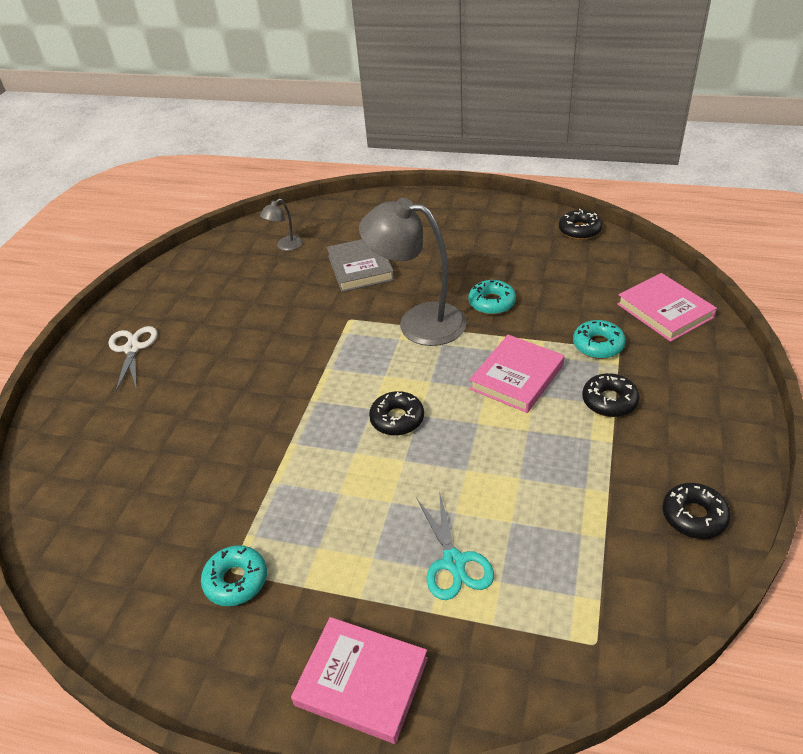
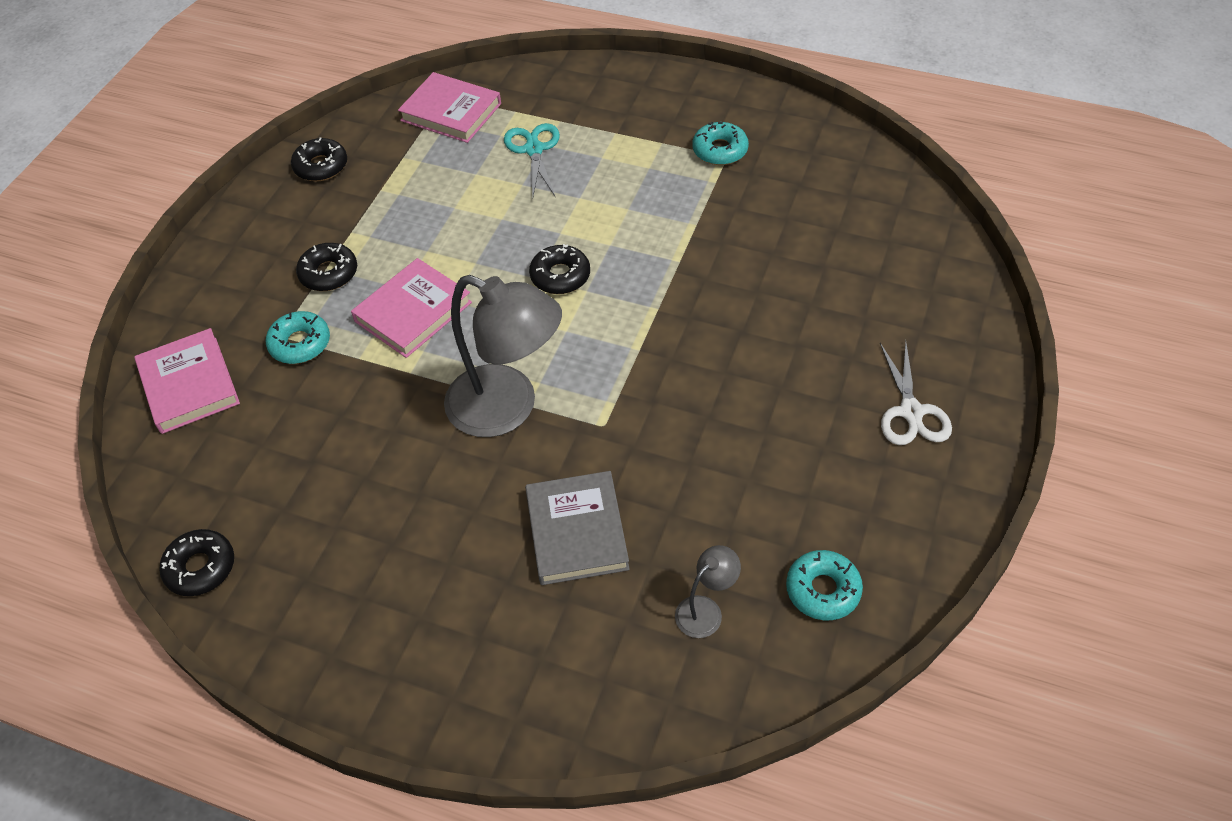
camera: 175 degrees left, 10 degrees up
pink book [291,617,428,744] -> pink book moved to [398,72,501,143]
turquoise donut [468,280,516,315] -> turquoise donut moved to [786,550,863,620]

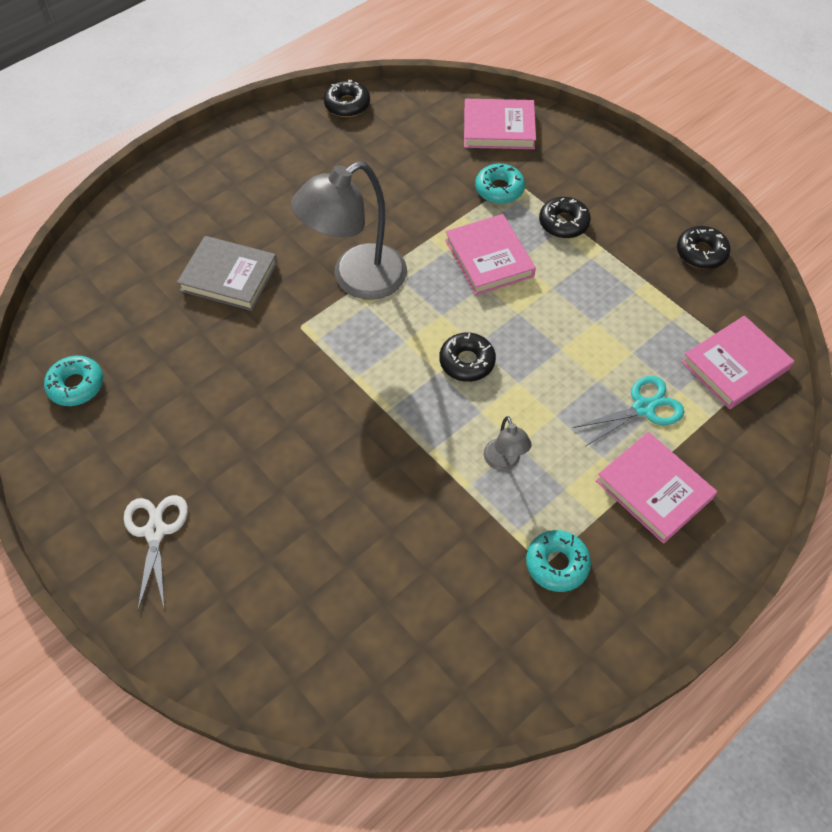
camera: 115 degrees right, 5 degrees up
turquoise scissors [504,123,560,196] -> turquoise scissors turned 45 degrees counterclockwise [573,376,684,447]
grey lamp [675,545,741,638] -> grey lamp moved to [484,416,532,471]
white scissors [880,341,952,445] -> white scissors turned 60 degrees clockwise [124,495,188,612]
none -> pink book [596,432,717,544]

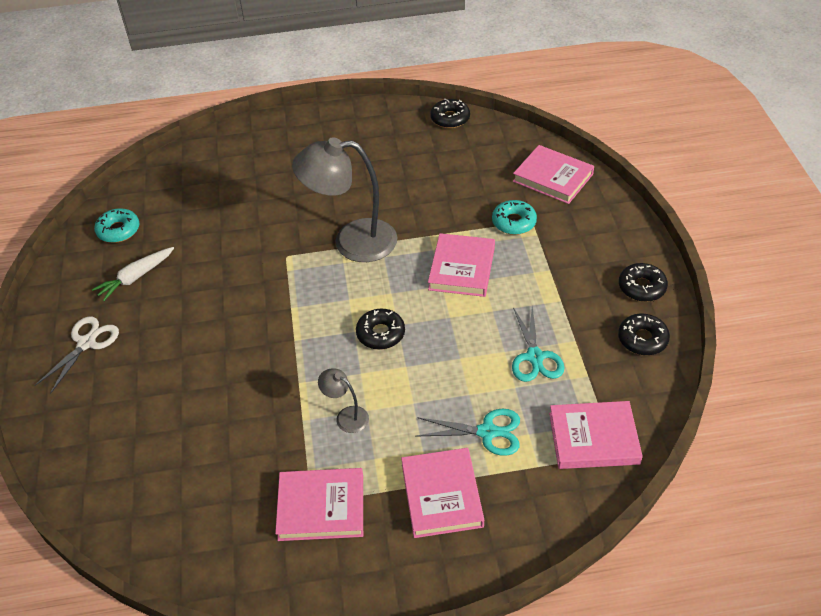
camera: 35 degrees right, 10 degrees down
grey book [177,236,277,311] -> none
grey lamp [484,416,532,471] -> grey lamp turned 105 degrees clockwise [318,368,369,433]
turquoise donut [526,530,591,592] -> pink book [275,468,363,541]
black donut [539,197,591,238] -> black donut moved to [619,263,668,302]
none -> white carrot [92,247,174,301]
none -> turquoise scissors [512,306,565,382]

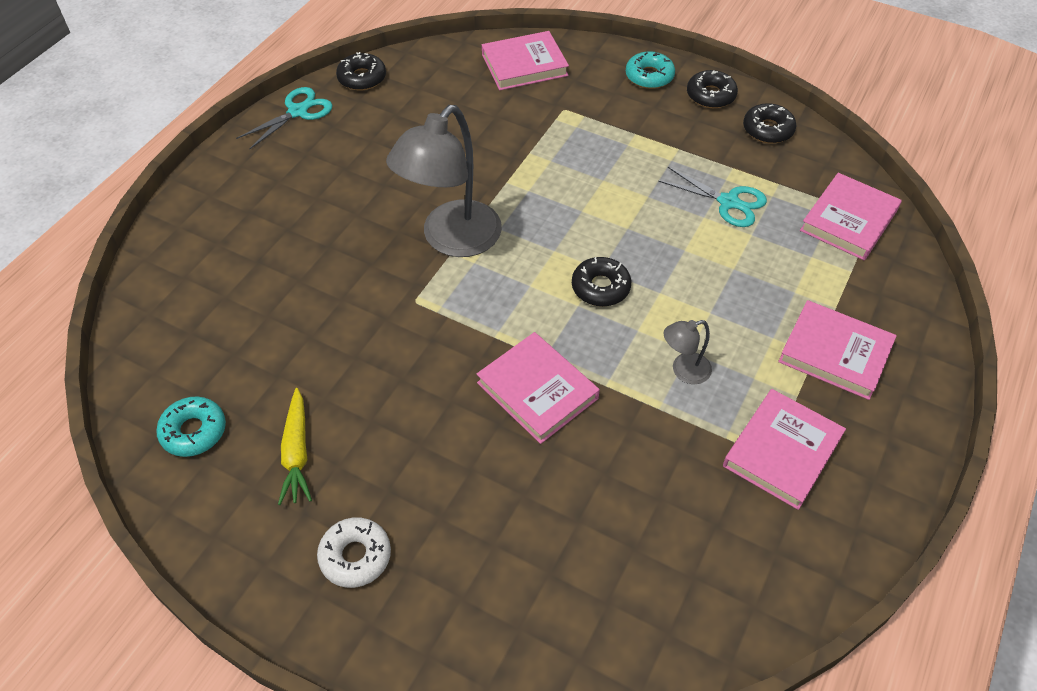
camera: 55 degrees left, 5 degrees up
white scissors [34,316,119,394] -> white donut [317,517,391,588]
white carrot [92,247,174,301] -> yellow carrot [278,388,312,505]
turquoise scissors [415,409,520,456] -> turquoise scissors moved to [236,87,333,149]
pink book [428,233,495,297] -> pink book moved to [476,332,600,444]
turquoise donut [492,200,537,235] -> turquoise donut moved to [626,51,675,89]

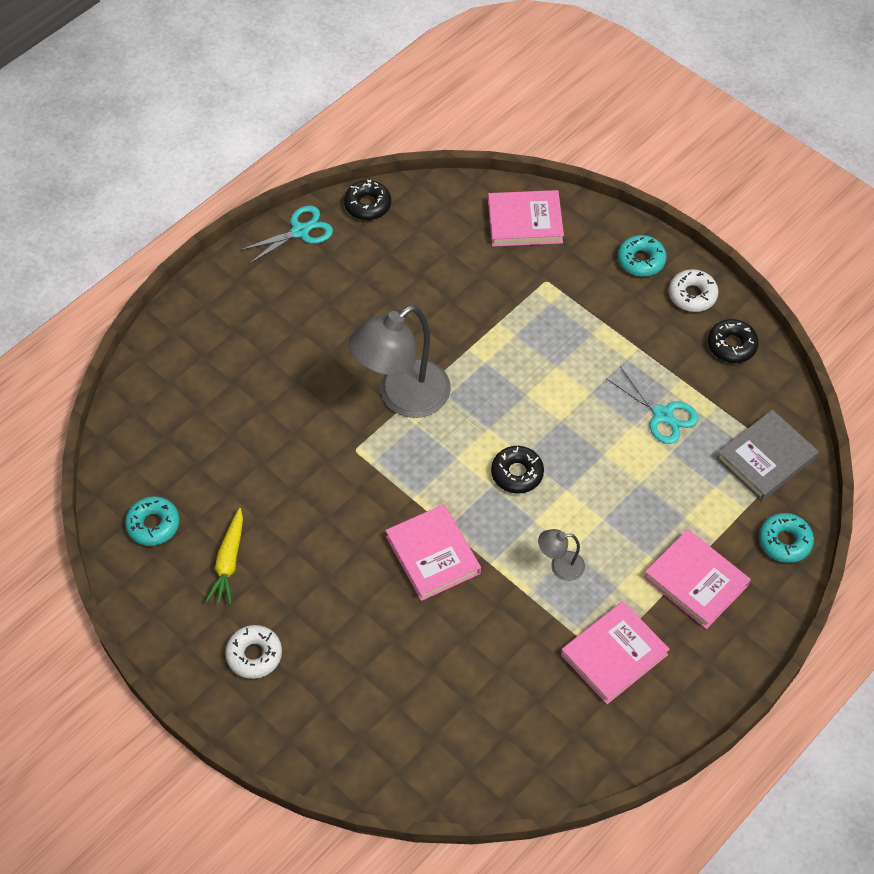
camera: 15 degrees right, 5 degrees up
black donut [687,70,738,108] -> white donut [669,269,718,312]
pink book [800,173,902,260] -> grey book [716,410,818,501]
none -> turquoise donut [759,513,814,563]

